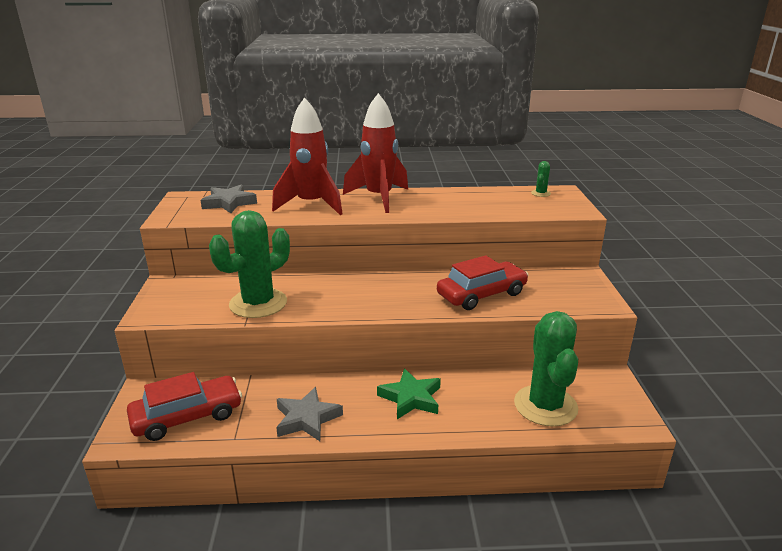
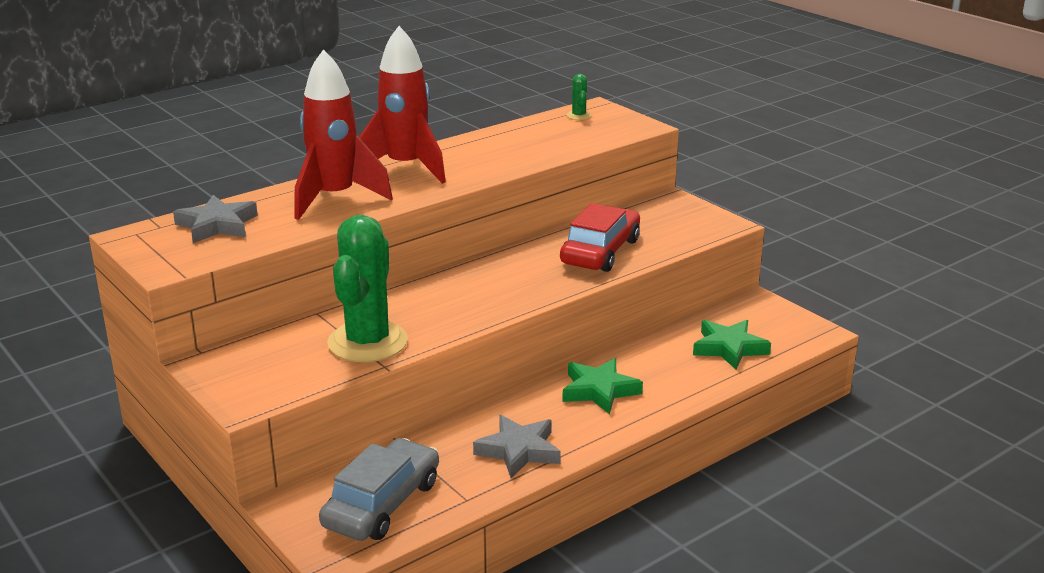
camera: 35 degrees left, 0 degrees up
red car [127,372,242,441] -> grey car [319,438,439,541]
green cactus [514,311,578,427] -> green star [693,320,771,369]

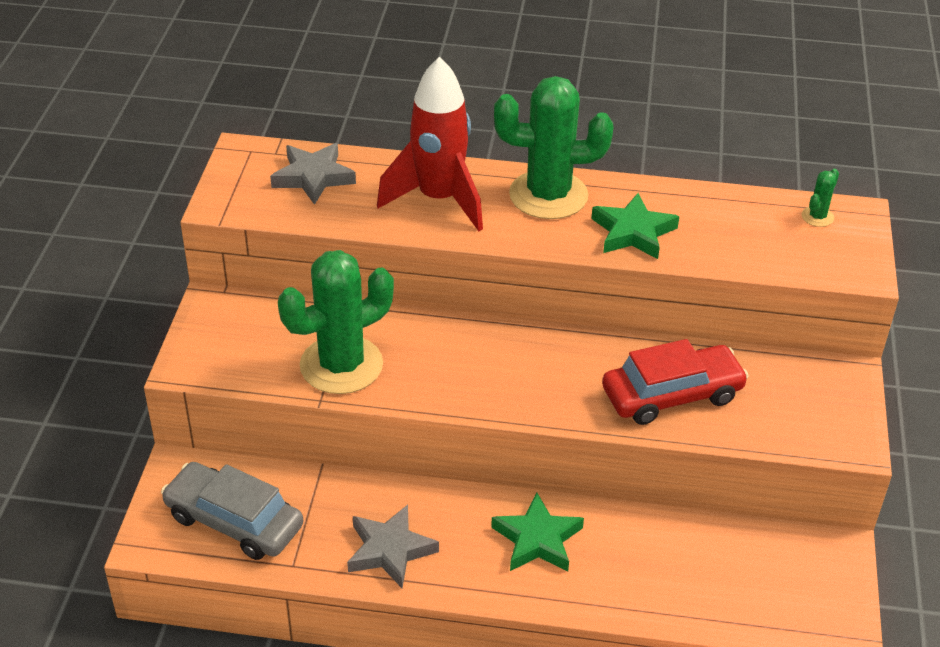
camera: 45 degrees right, 15 degrees up
grey car [319,438,439,541] -> grey car turned 135 degrees counterclockwise [161,462,303,560]
red rocket [359,26,446,184] -> green cactus [494,76,613,219]
green star [693,320,771,369] -> green star moved to [591,193,679,259]

